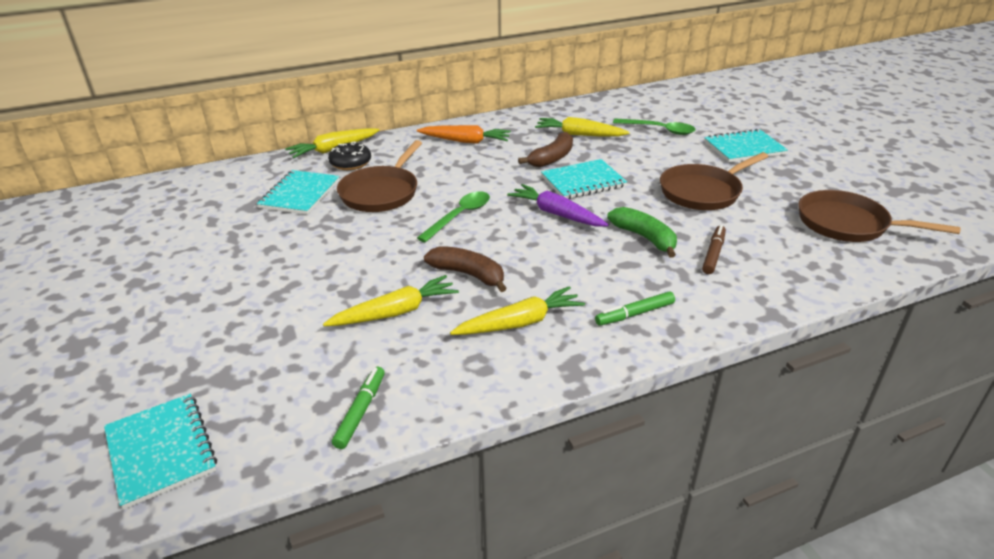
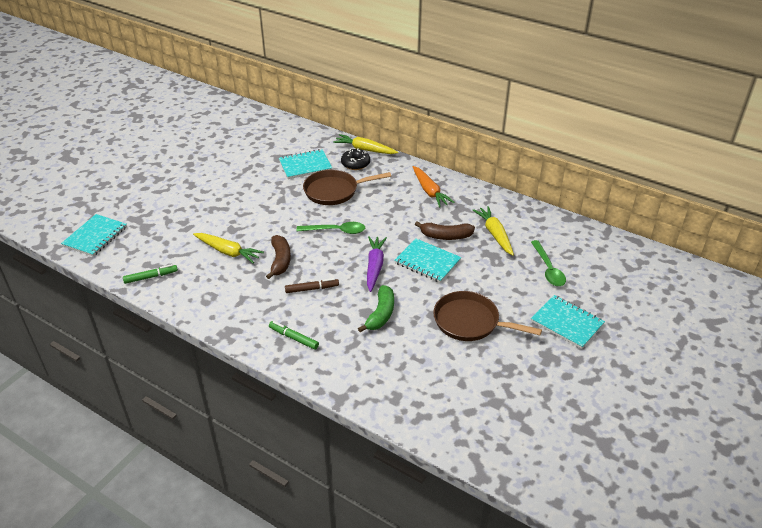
camera: 55 degrees right, 5 degrees up
yellow carrot [450,286,585,335] -> none
brown marker [702,225,726,274] -> brown marker moved to [285,278,339,293]
brown pan [798,190,961,242] -> none

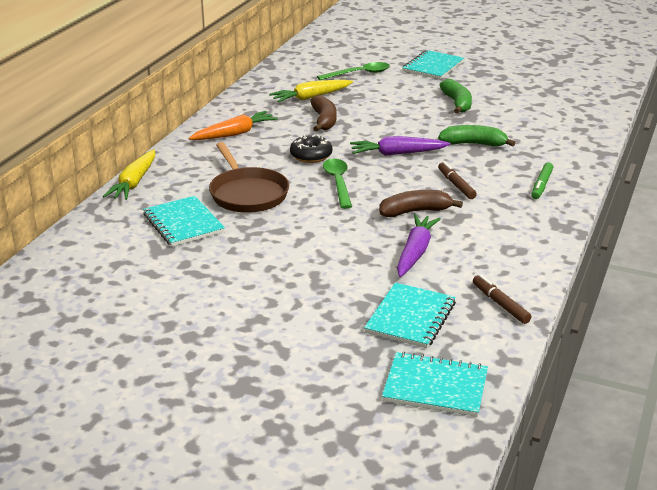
camera: 100 degrees left, 10 degrees down
green marker [123,264,178,284] -> brown marker [473,275,531,324]
yellow carrot [193,233,264,264] -> purple carrot [397,214,441,277]
black donut [341,148,370,170] -> black donut moved to [290,135,332,163]
turquoise notebook [394,239,461,283] -> turquoise notebook moved to [364,283,456,348]
brown pan [433,291,542,341] -> green banana [440,79,472,114]

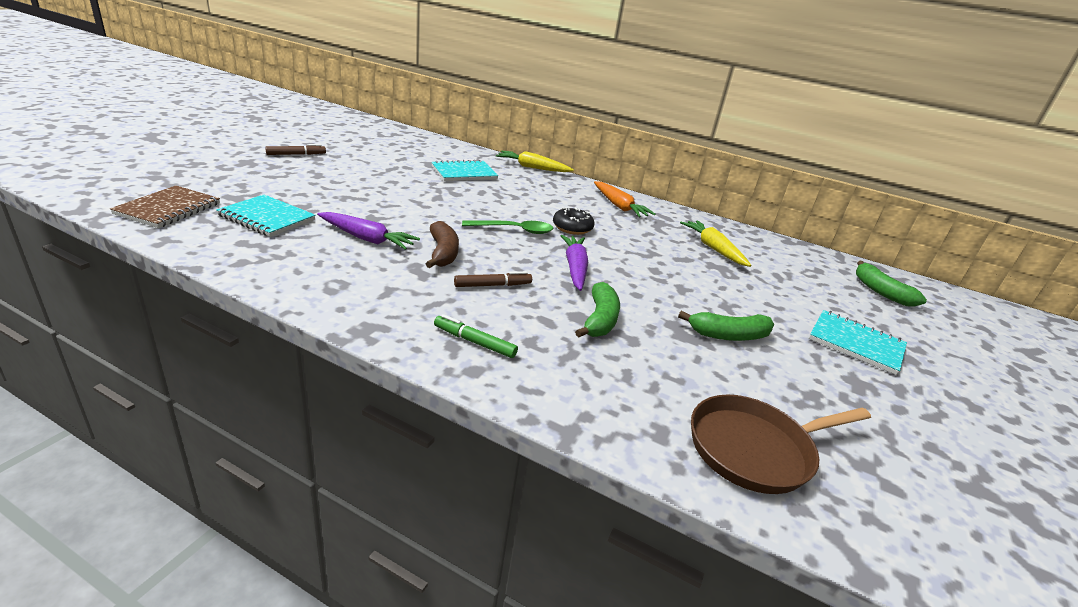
camera: 90 degrees right, 0 degrees up
brown pan [209,142,289,213] -> brown pan moved to [691,395,871,494]
brown banana [310,95,337,131] -> none
green spoon [317,62,390,80] -> none
turquoise notebook [382,352,488,417] -> brown notebook [110,185,220,228]
brown marker [473,275,531,324] -> brown marker moved to [265,144,326,155]
none -> green banana [856,261,927,307]

